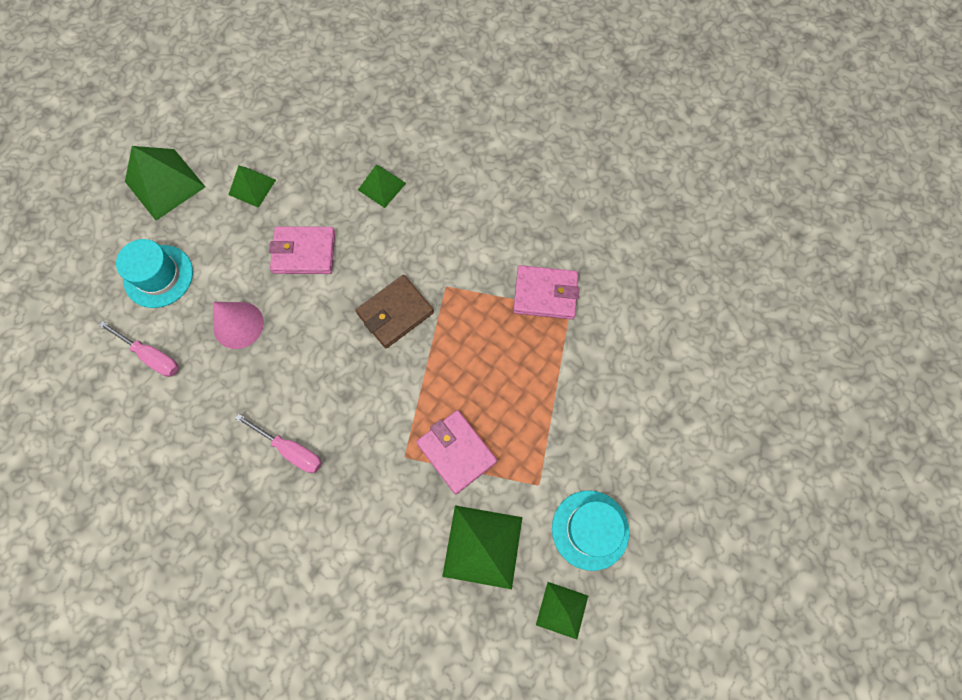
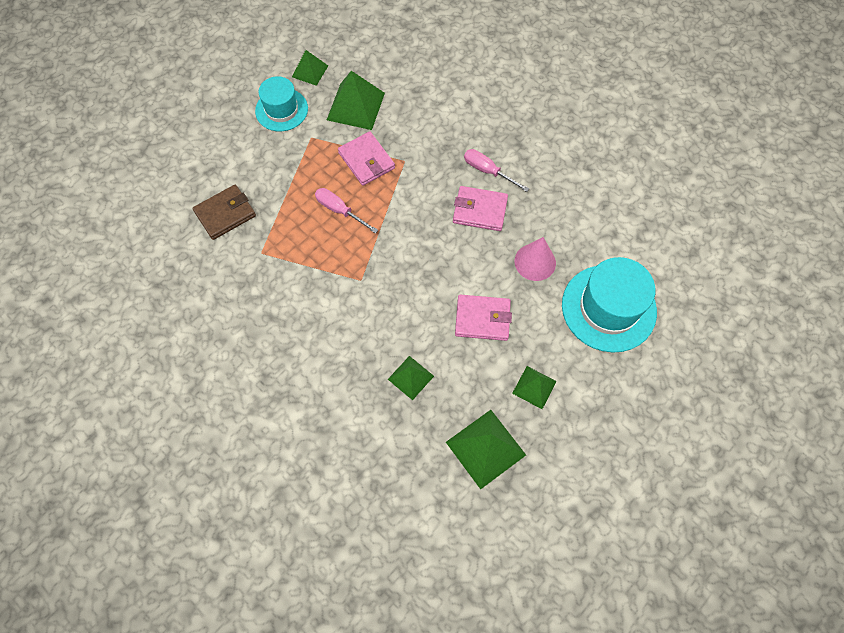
camera: 175 degrees left, 5 degrees down
pink screwdriver [98,321,179,377] -> pink screwdriver moved to [315,188,378,233]
turquoise hat [116,239,193,308] -> turquoise hat [562,257,657,352], size x1.58
green pyramid [125,146,205,221] -> green pyramid moved to [446,410,526,489]
brown wallet [356,275,434,348] -> brown wallet moved to [193,185,256,240]
pink wallet [513,265,580,320] -> pink wallet moved to [453,186,508,231]

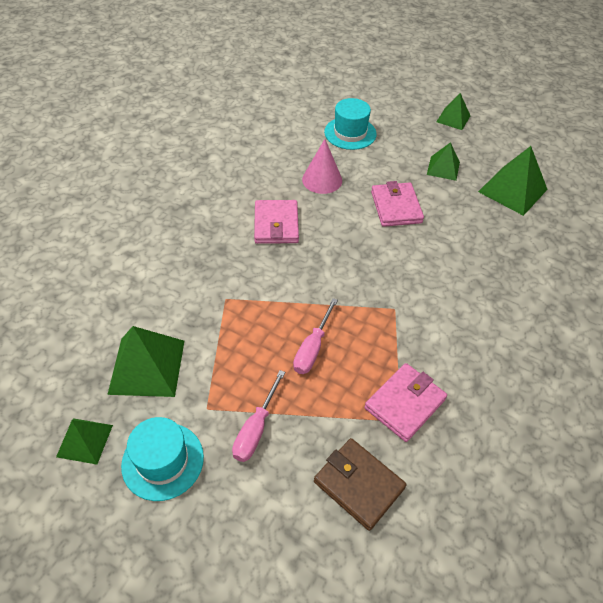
camera: 105 degrees left, 15 degrees down
pink wallet [338,131,395,186] -> pink wallet moved to [364,363,447,442]
green pyramid [388,356,434,400] -> green pyramid moved to [436,93,470,130]
pink screwdriver [464,149,529,192] -> pink screwdriver moved to [232,370,285,462]
turquoise hat [562,257,657,352] -> turquoise hat [324,98,377,150], size x0.63

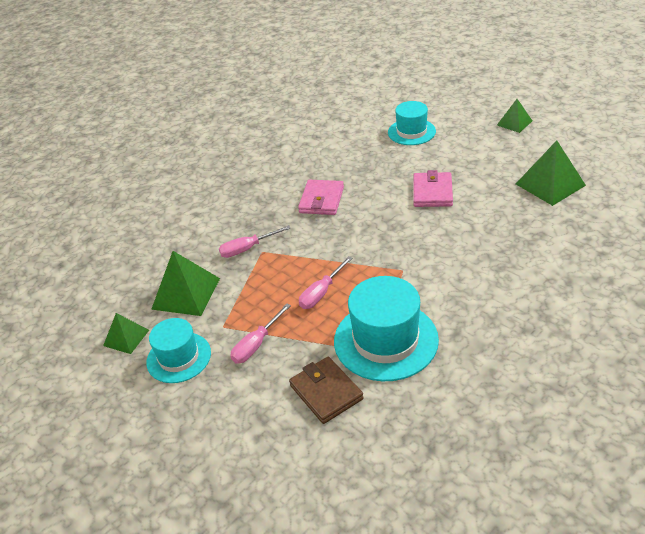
camera: 20 degrees right, 10 degrees down
pink cone [302,139,342,194] -> none
pink wallet [364,363,447,442] -> turquoise hat [334,276,439,381]
green pyramid [427,142,460,181] -> none
none -> pink screwdriver [219,225,291,258]

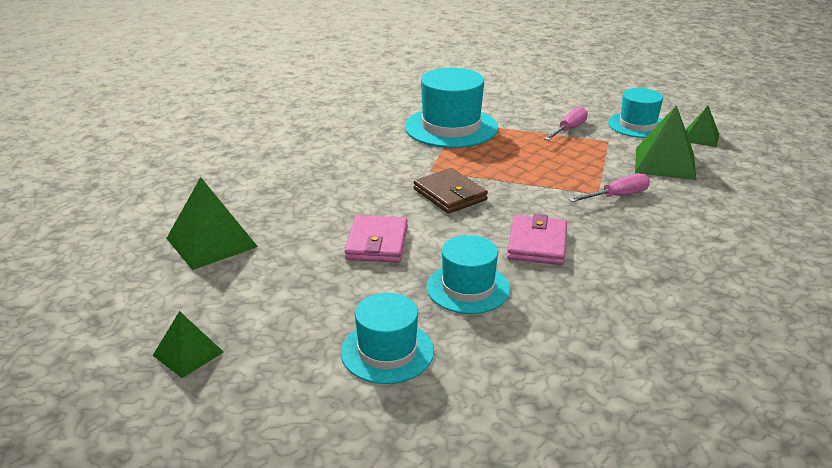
camera: 175 degrees right, 10 degrees down
brown wallet [289,357,364,424] -> brown wallet moved to [413,168,488,214]
pink screwdriver [299,256,352,309] -> none
none -> turquoise hat [427,235,510,314]

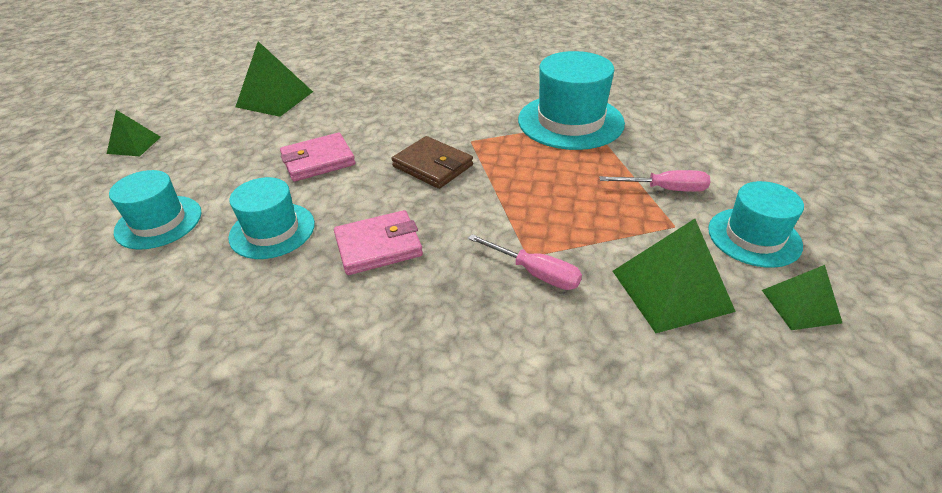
camera: 60 degrees right, 10 degrees up
brown wallet [413,168,488,214] -> brown wallet turned 75 degrees counterclockwise [392,136,473,189]

